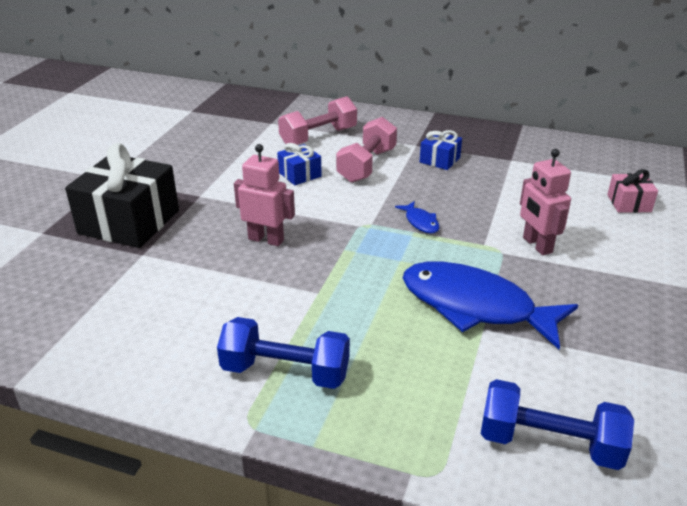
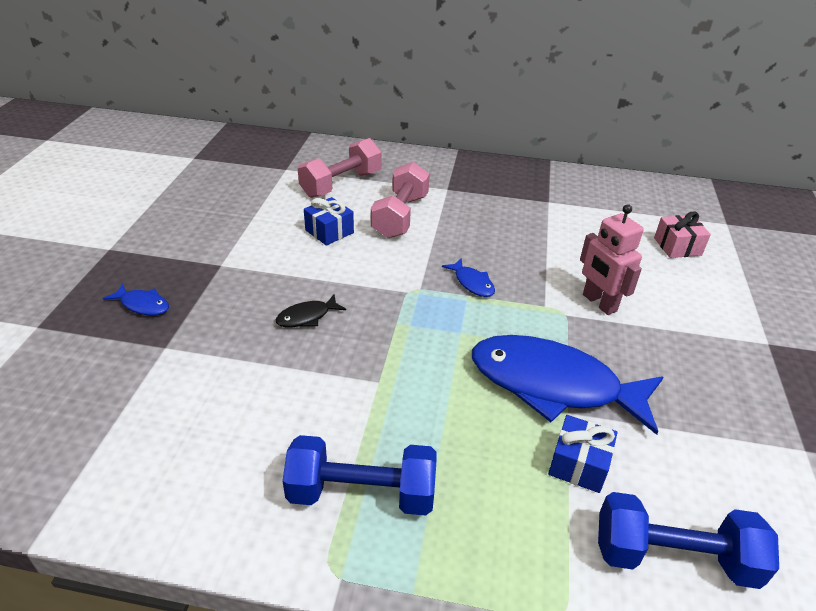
camera: 10 degrees left, 5 degrees up
black gift [65,143,179,248] -> blue fish [103,284,169,316]
pink robot [234,144,295,246] -> black fish [276,294,346,327]
blue gift [420,130,462,170] -> blue gift moved to [548,415,618,493]

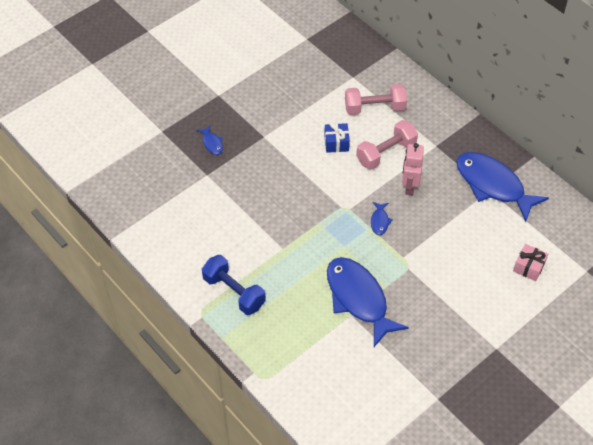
camera: 40 degrees right, 15 degrees up
black fish [276,294,346,327] -> none
blue gift [548,415,618,493] -> none
pink robot [580,204,644,315] -> pink robot moved to [402,143,424,196]
blue dumbbell [598,492,779,589] -> none
none -> blue fish [456,152,549,222]

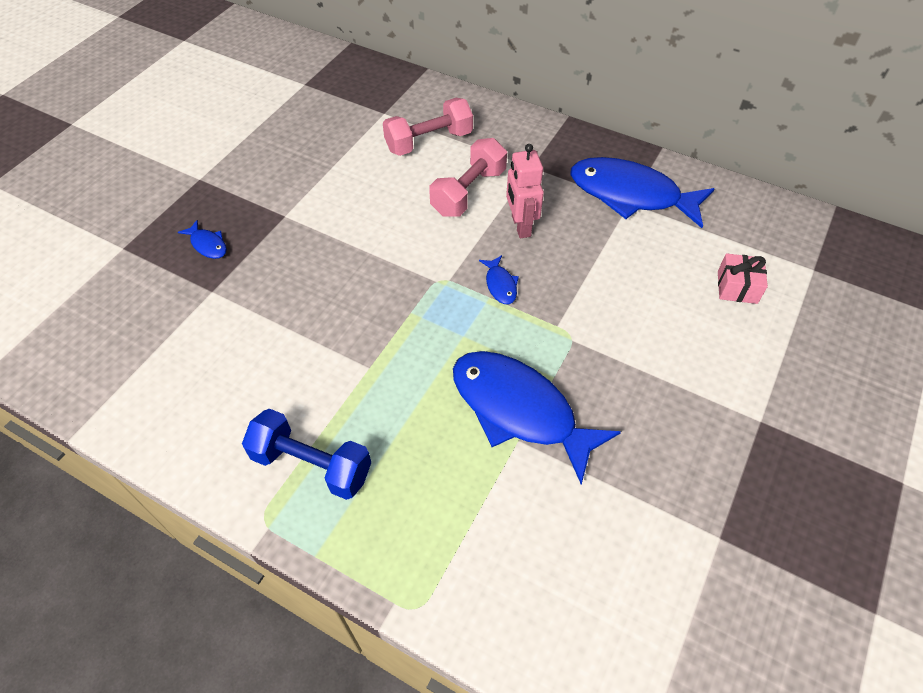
camera: 20 degrees left, 0 degrees up
blue gift [324,122,350,153] -> none

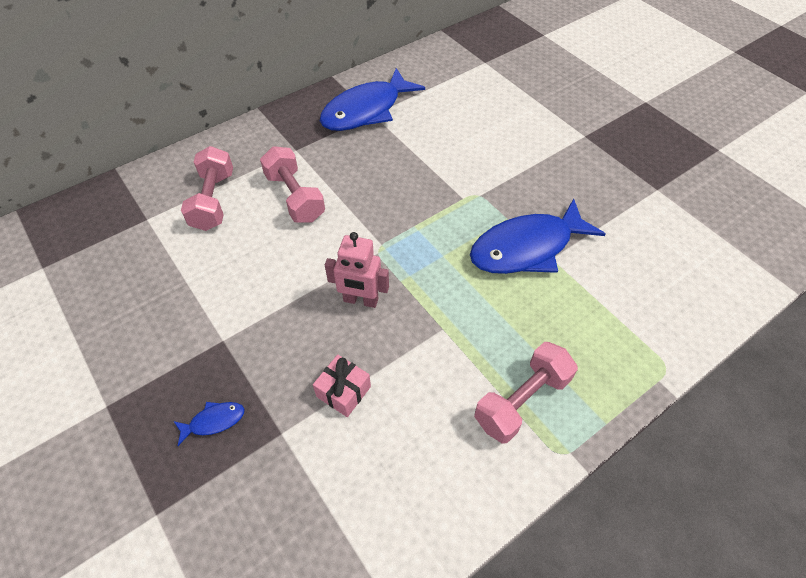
camera: 65 degrees left, 0 degrees up
blue dumbbell [242,409,371,500] -> pink dumbbell [474,342,578,443]
blue fish [479,255,519,304] -> none
pink robot [506,144,544,238] -> pink robot moved to [325,232,389,308]
pink gift [718,253,768,304] -> pink gift moved to [313,355,371,417]

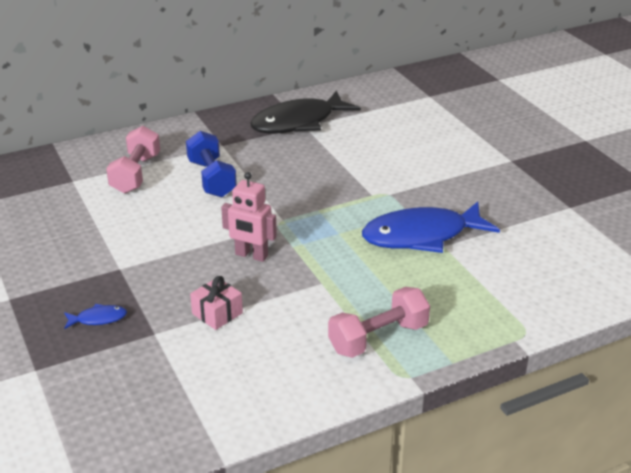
camera: 10 degrees right, 20 degrees down
pink dumbbell [260,146,325,223] -> blue dumbbell [186,131,237,198]
blue fish [320,68,425,131] -> black fish [250,91,361,134]

